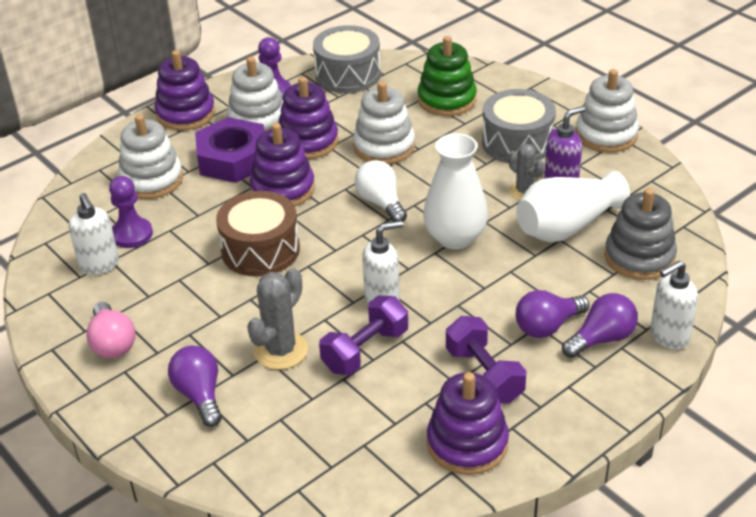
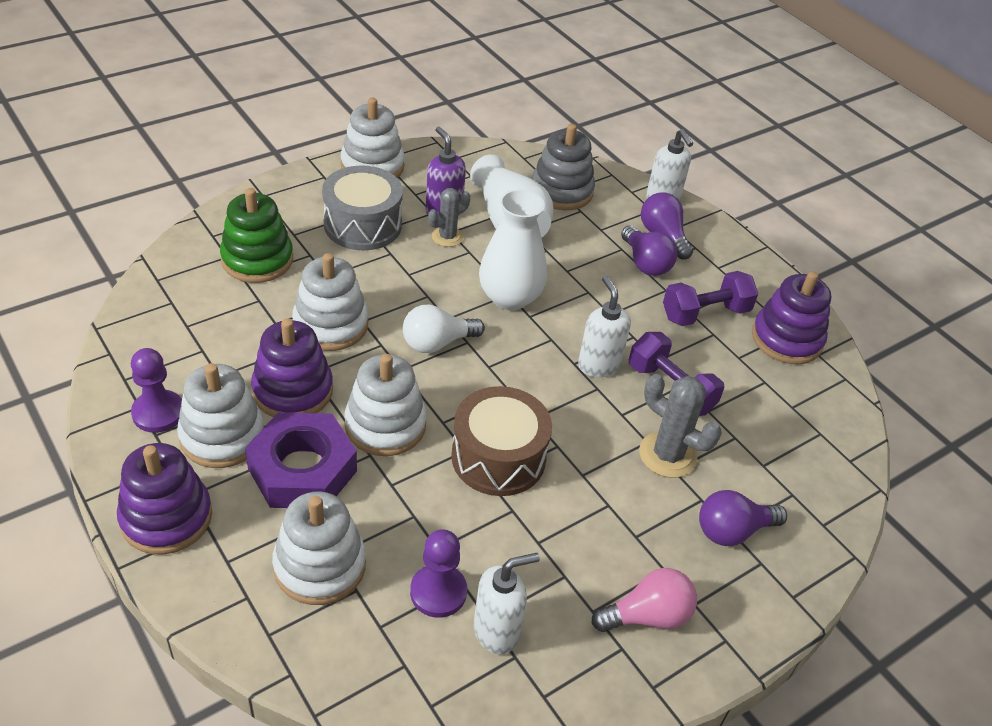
camera: 90 degrees left, 5 degrees up
purple stacking toy [250,123,315,206] -> white stacking toy [344,354,427,456]
grey drum [313,25,381,93] -> none

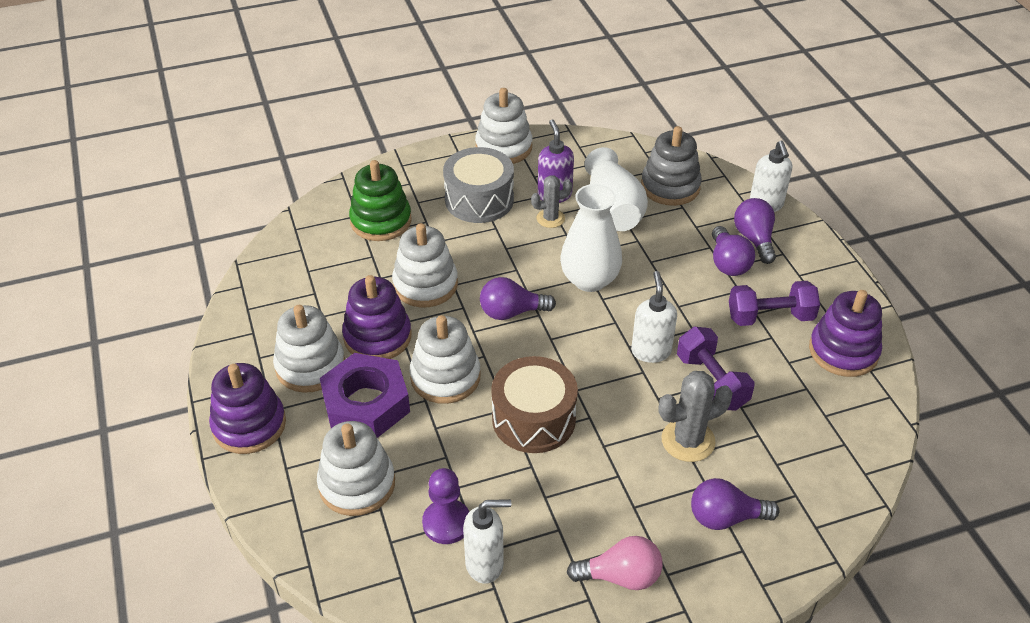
camera: 20 degrees right, 0 degrees up
purple pawn [131,348,182,433] -> none
white light bulb [403,304,485,353] -> purple light bulb [480,277,556,320]
grey cactus [639,374,722,478] -> grey cactus turned 75 degrees counterclockwise [658,371,733,462]

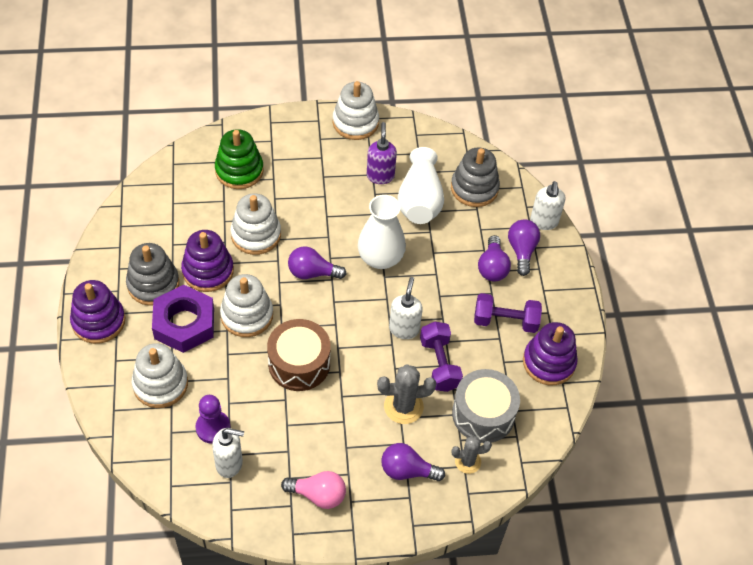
camera: 10 degrees right, 10 degrees up
white stacking toy [273,305,345,393] -> grey stacking toy [126,243,179,306]
grey drum [443,147,514,223] -> grey drum moved to [452,369,520,443]
grey cactus [531,175,572,228] -> grey cactus moved to [452,436,492,474]

